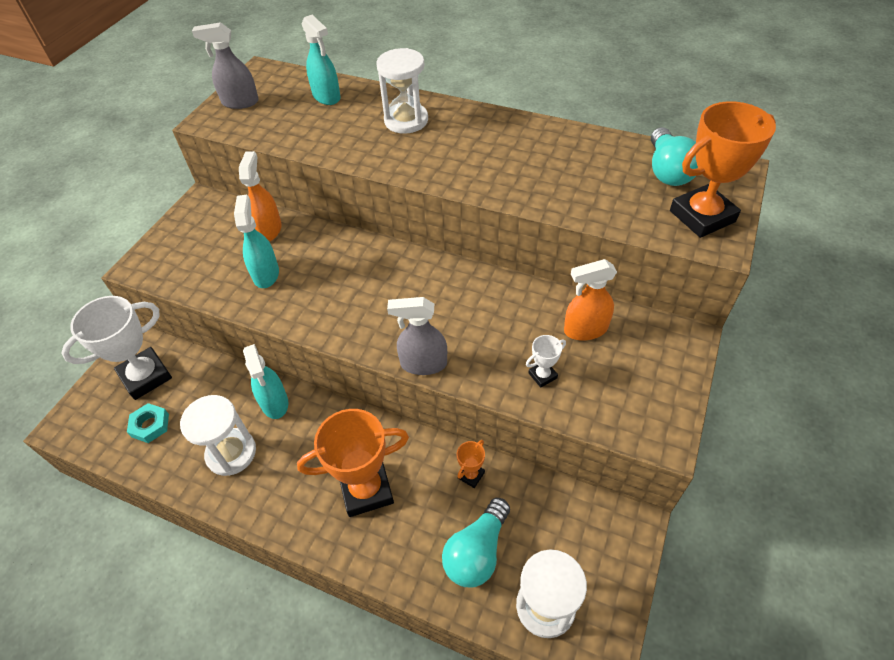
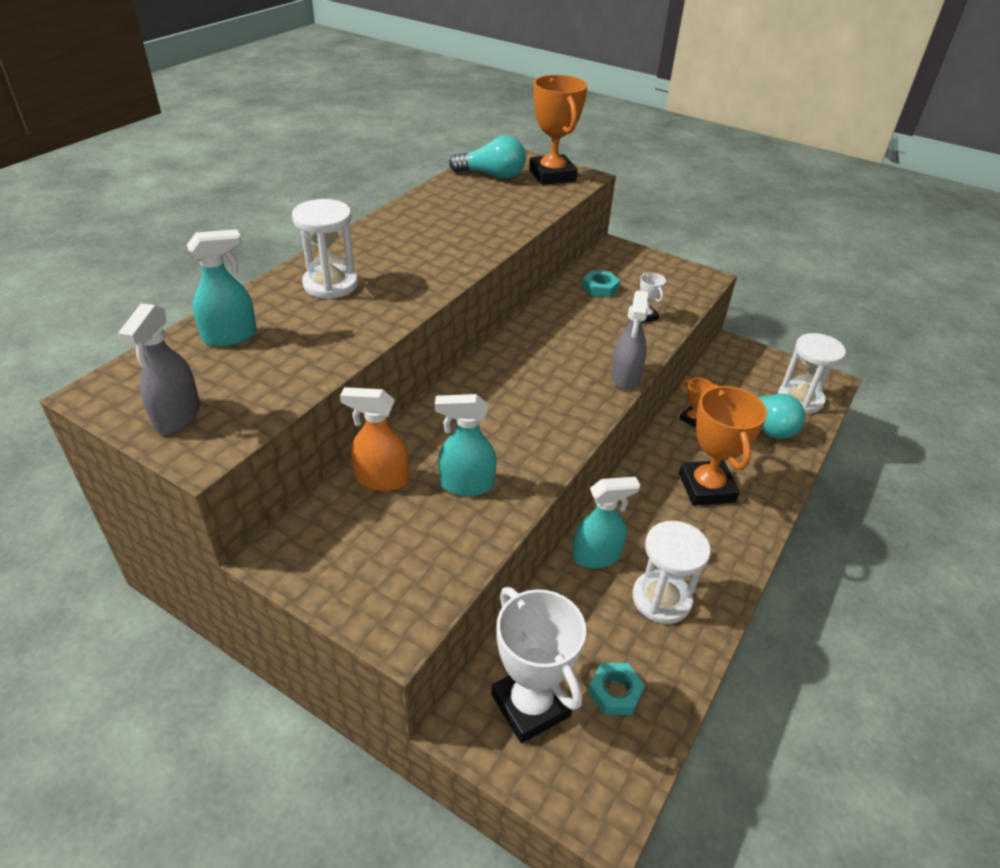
camera: 85 degrees left, 10 degrees down
orange spray bottle [564,259,617,341] -> turquoise nut [582,270,620,297]

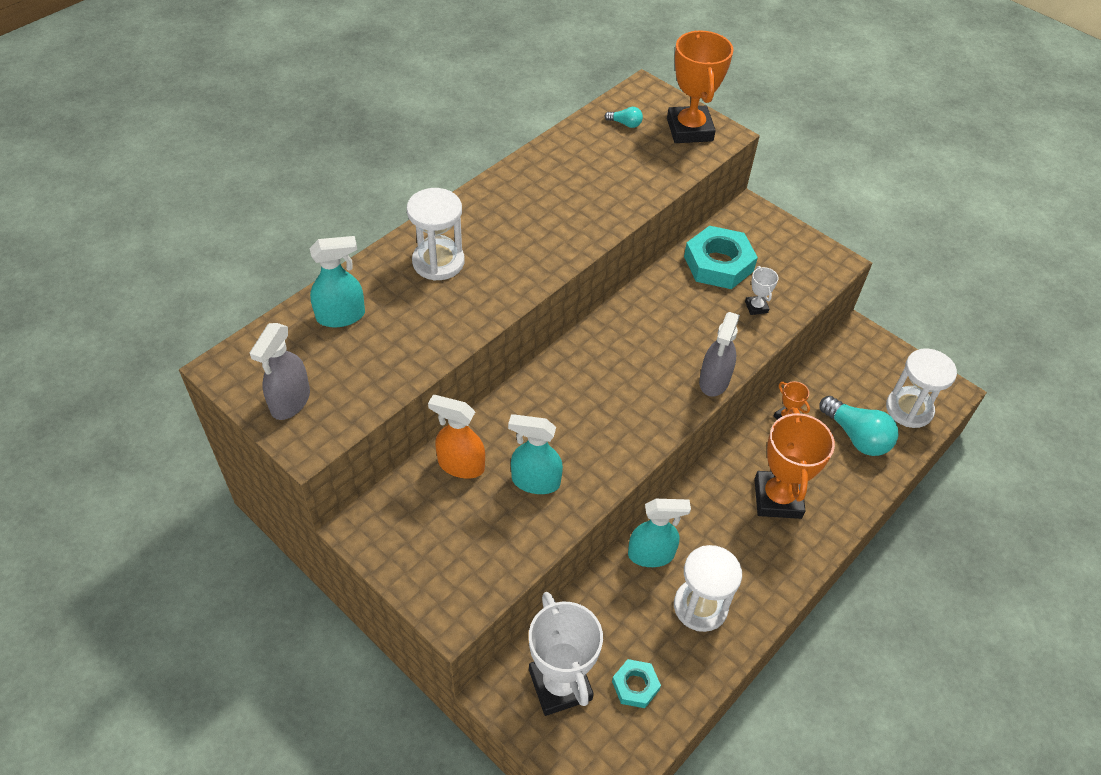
camera: 10 degrees right, 10 degrees up
turquoise light bulb [449,135,526,179] -> turquoise light bulb [604,107,643,128], size x0.48
turquoise nut [582,270,620,297] -> turquoise nut [684,226,758,289], size x1.84

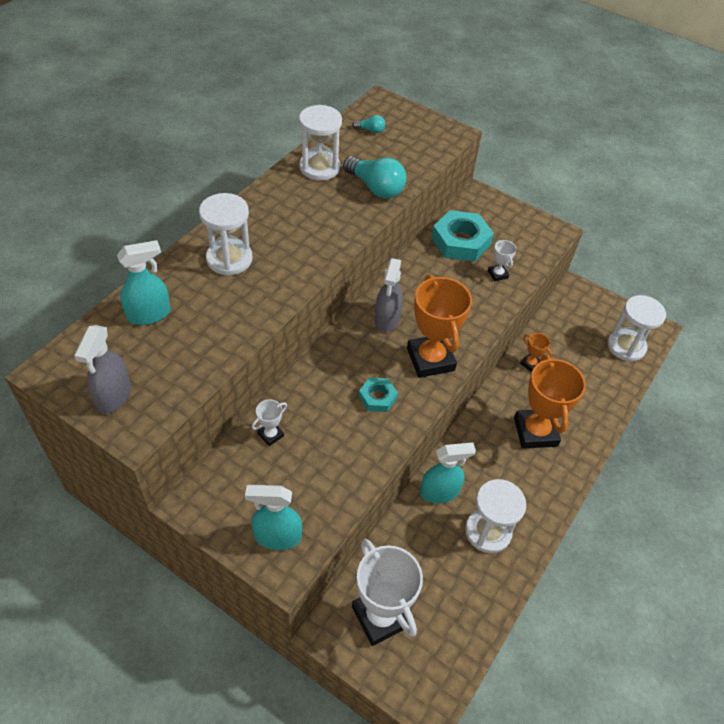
camera: 10 degrees left, 0 degrees up
orange spray bottle [428,395,485,479] -> white trophy [252,399,287,446]
turquoise spray bottle [508,414,563,494] -> turquoise spray bottle moved to [245,485,302,550]
turquoise nut [612,659,661,708] -> turquoise nut moved to [359,378,398,412]
orange trophy [667,31,734,143] -> orange trophy moved to [407,275,472,378]
grey spray bottle [699,312,740,397] -> grey spray bottle moved to [375,258,403,332]
turquoise light bulb [820,396,898,456] -> turquoise light bulb moved to [343,156,406,198]
none -> white hourglass [299,105,342,181]

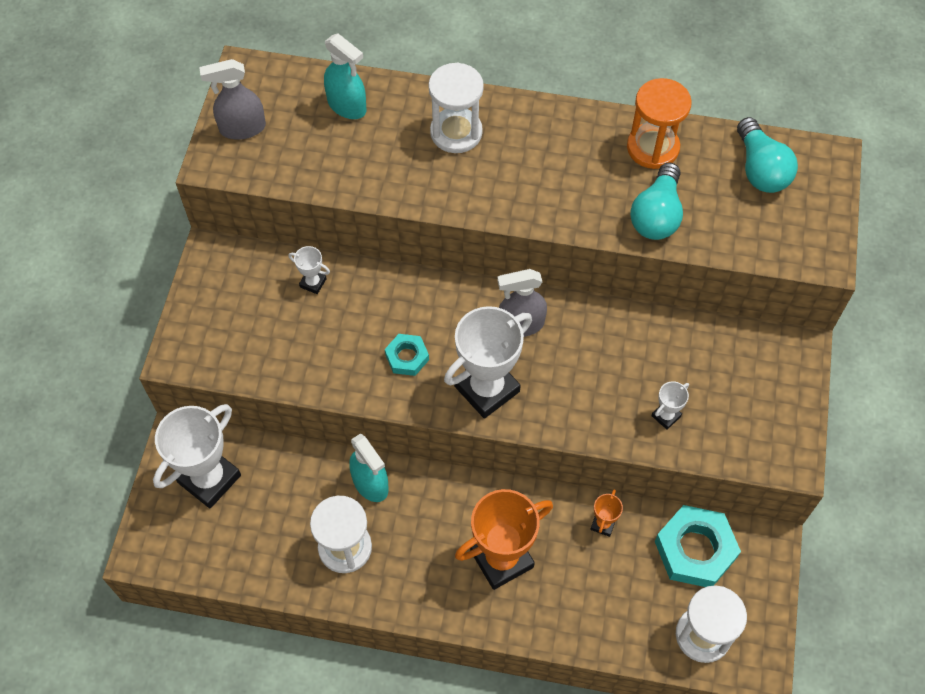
camera: 70 degrees right, 10 degrees up
turquoise spray bottle [245,485,302,550] -> none
white hourglass [299,105,342,181] -> orange hourglass [627,78,692,169]
turquoise light bulb [352,115,385,133] -> turquoise light bulb [737,117,798,193], size x2.09
orange trophy [407,275,472,378] -> white trophy [444,306,532,419]
turquoise nut [432,210,494,262] -> turquoise nut moved to [655,505,741,587]

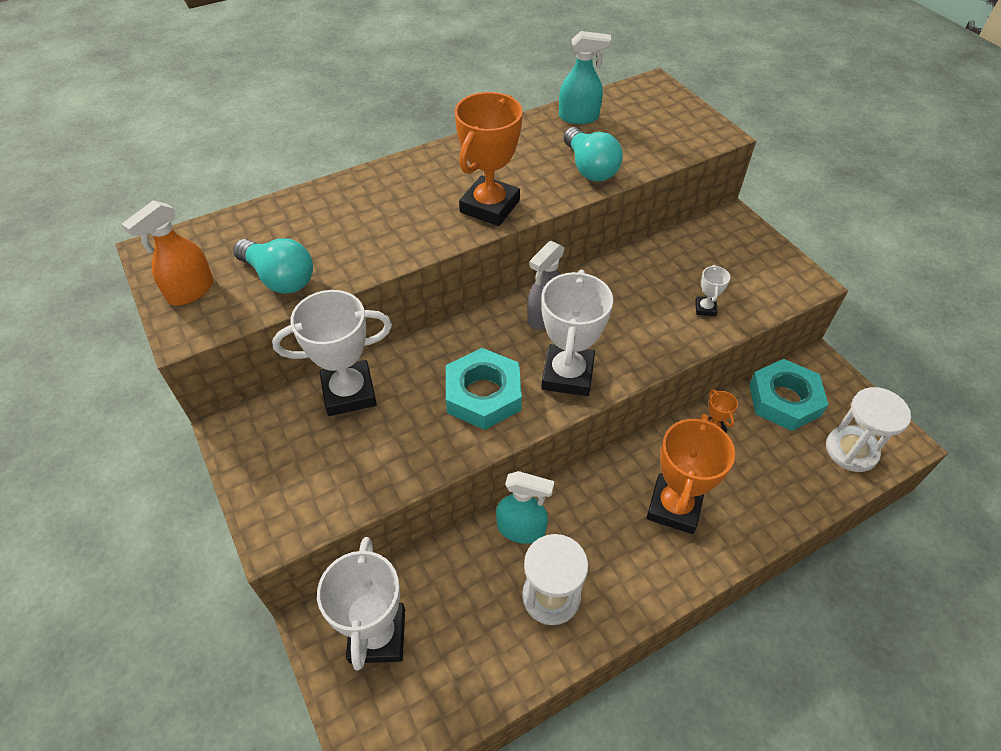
camera: 40 degrees left, 10 degrees down
grey spray bottle [199,59,266,140] -> orange spray bottle [122,200,214,306]
white trophy [289,246,330,294] -> white trophy [272,290,392,416], size x2.25
turquoise spray bottle [324,33,366,119] -> turquoise spray bottle moved to [559,31,611,124]
turquoise nut [385,334,429,376] -> turquoise nut [446,348,522,430], size x1.84
white hourglass [428,63,484,153] -> none
orange hourglass [627,78,692,169] -> none
turquoise light bulb [737,117,798,193] -> turquoise light bulb moved to [233,238,313,294]
none -> orange trophy [455,92,523,226]

